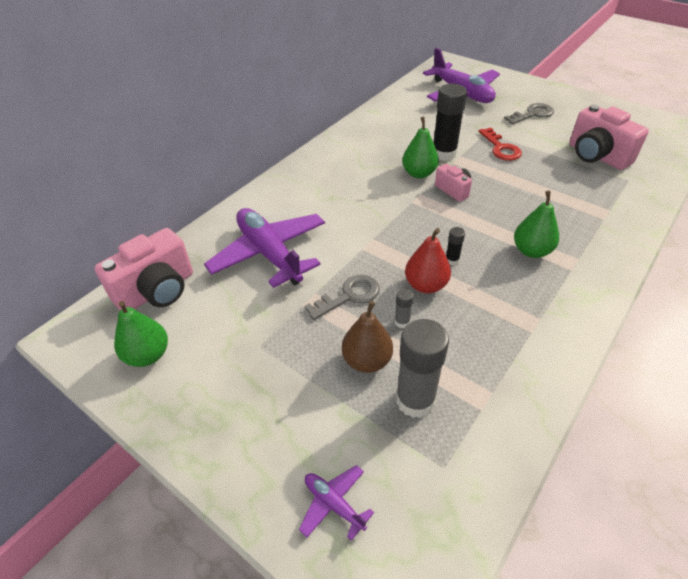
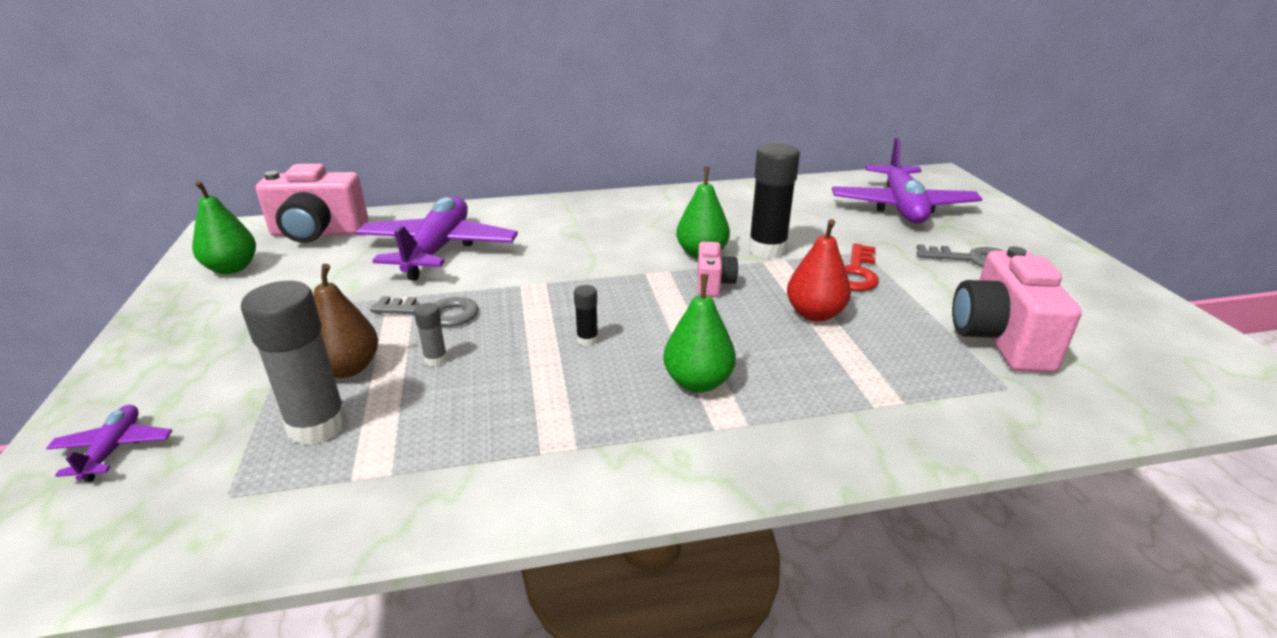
camera: 40 degrees right, 15 degrees down
red pear [405,228,451,294] -> red pear moved to [787,219,851,321]

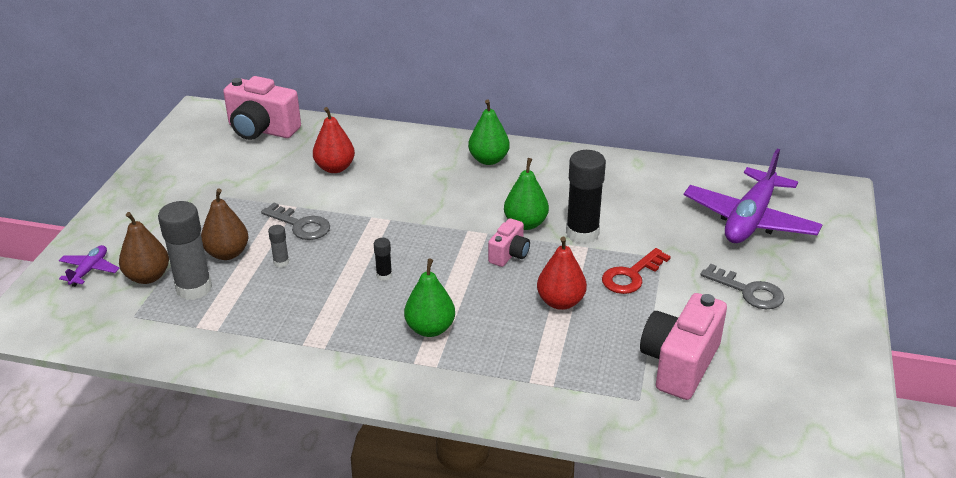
camera: 25 degrees right, 5 degrees up
green pear [192,181,256,274] -> green pear moved to [468,99,510,165]
purple plane [356,196,518,281] -> red pear [313,107,355,173]
none -> brown pear [119,212,169,284]

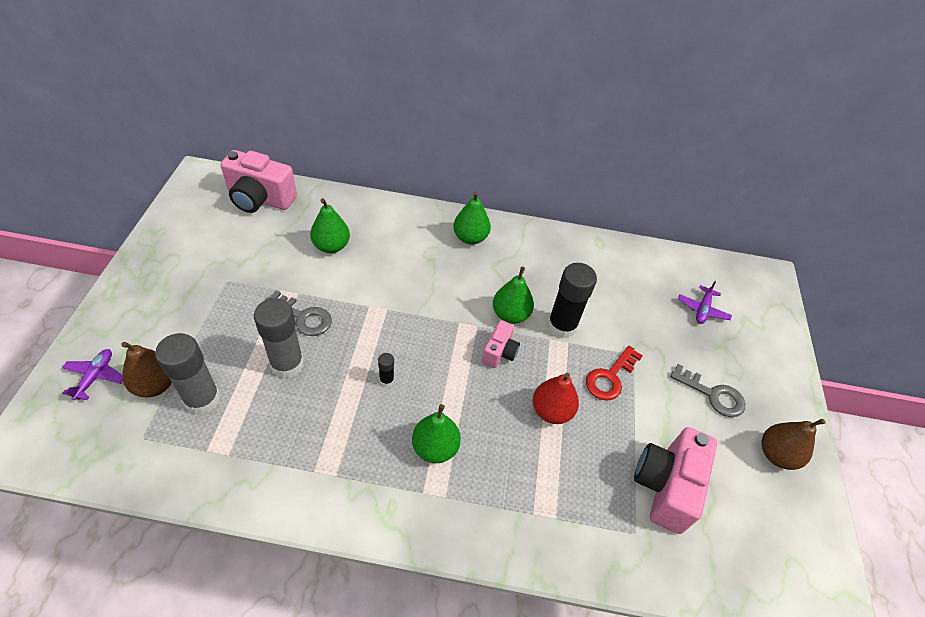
camera: 10 degrees left, 15 degrees up
brown pear [201,188,249,260] -> brown pear moved to [762,419,826,470]
grey glue stick [268,225,289,267] -> grey glue stick [254,298,304,379], size x2.22
red pear [313,107,355,173] -> green pear [310,198,350,253]
purple plane [684,149,823,243] -> purple plane [678,281,732,324], size x0.45

